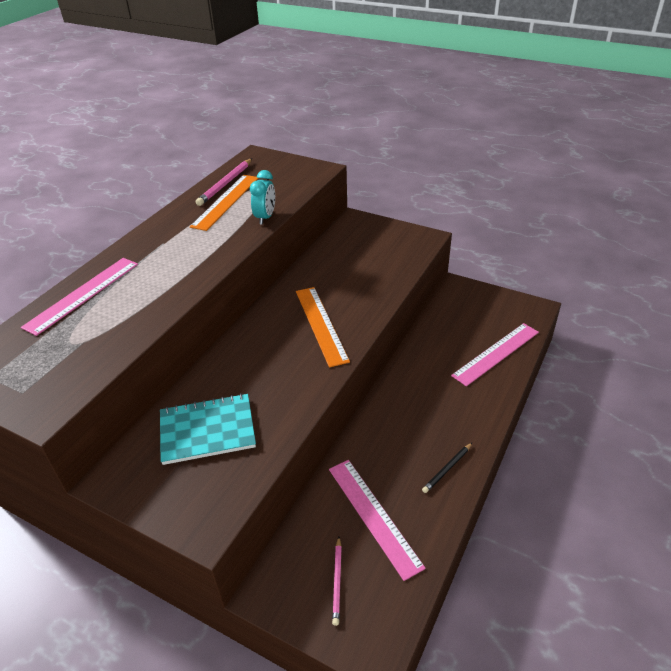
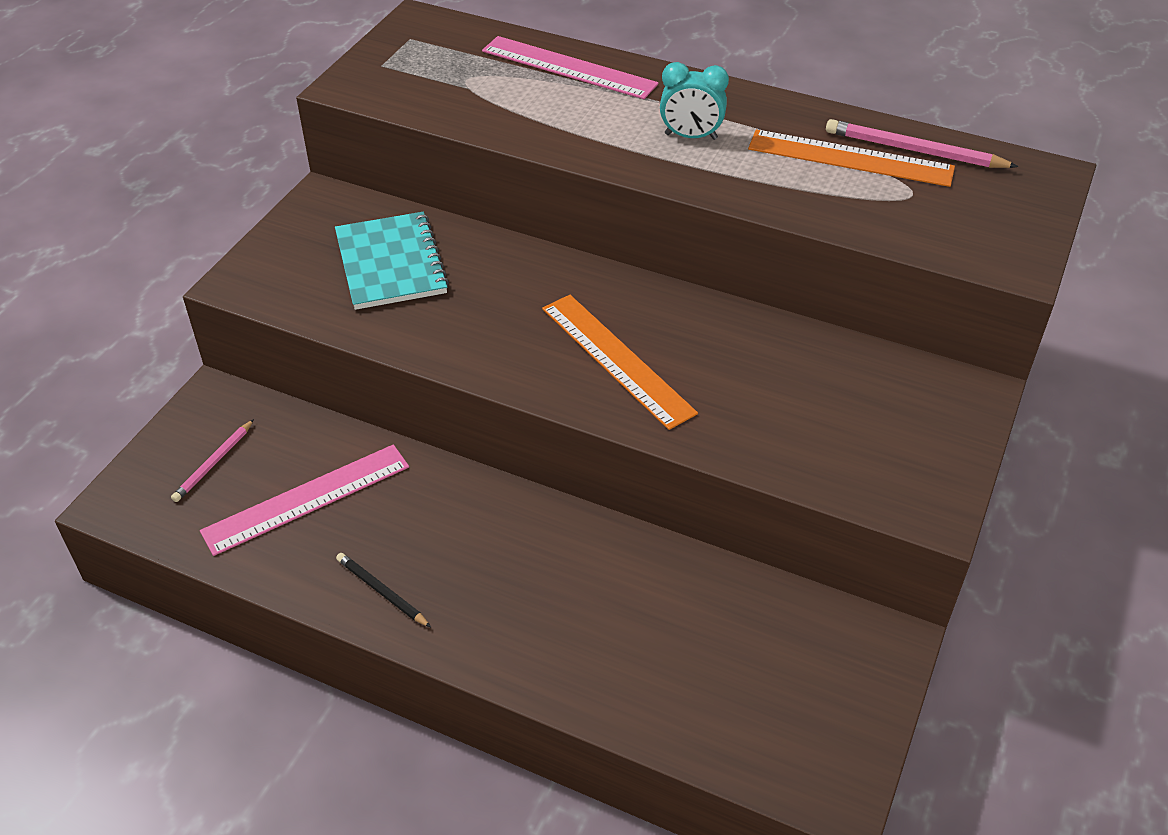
camera: 85 degrees right, 5 degrees up
turquoise clock [250,170,275,225] -> turquoise clock moved to [660,62,729,140]
orange ruler [296,287,350,368] -> orange ruler turned 75 degrees clockwise [542,295,698,430]
pink pencil [332,537,342,626] -> pink pencil turned 60 degrees counterclockwise [171,419,254,502]
pink ruler [451,323,539,386] -> none

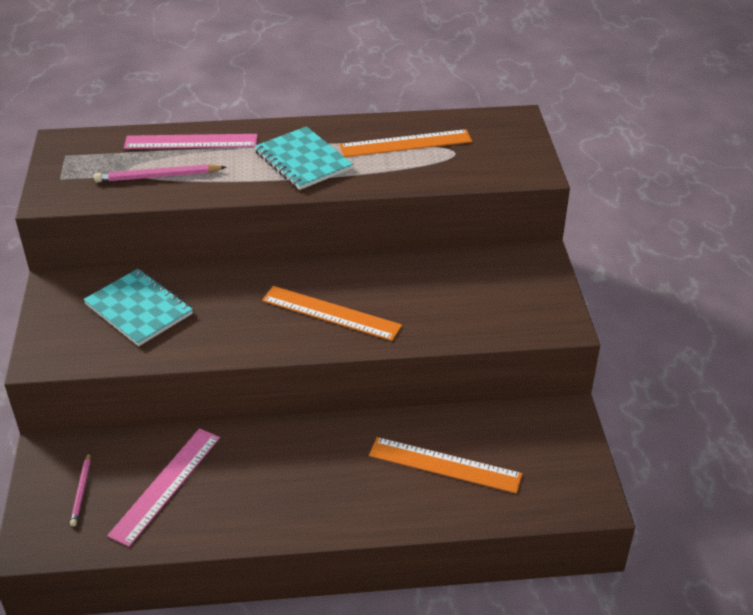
camera: 30 degrees left, 5 degrees down
black pencil [336,553,431,627] -> none
turquoise clock [660,62,729,140] -> turquoise notebook [254,126,353,190]
pink pencil [826,119,1019,168] -> pink pencil moved to [94,164,227,182]
none -> orange ruler [369,437,523,493]

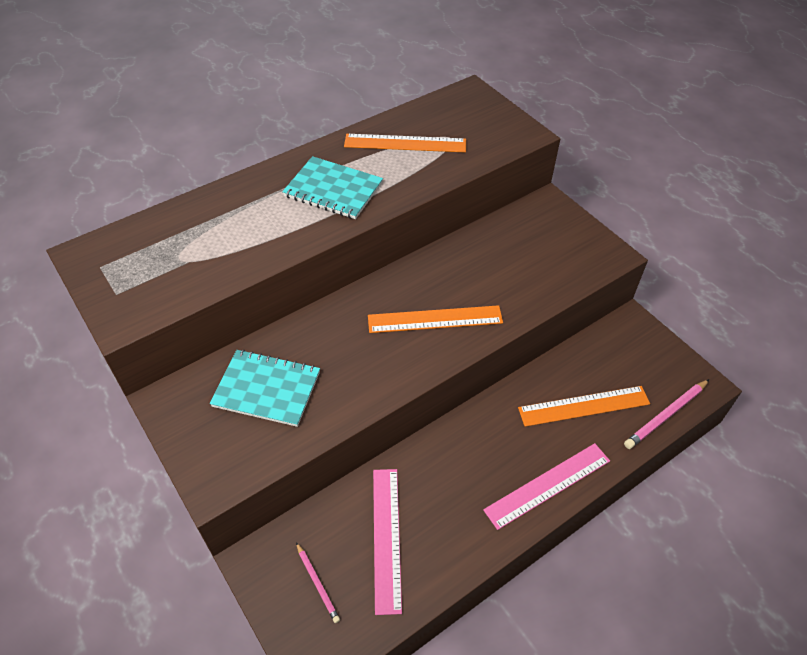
camera: 30 degrees left, 10 degrees up
pink pencil [94,164,227,182] -> pink pencil moved to [624,379,709,449]
pink ruler [124,134,258,149] -> pink ruler moved to [483,443,610,530]
orange ruler [339,129,472,157] -> orange ruler turned 45 degrees clockwise [344,134,466,153]

